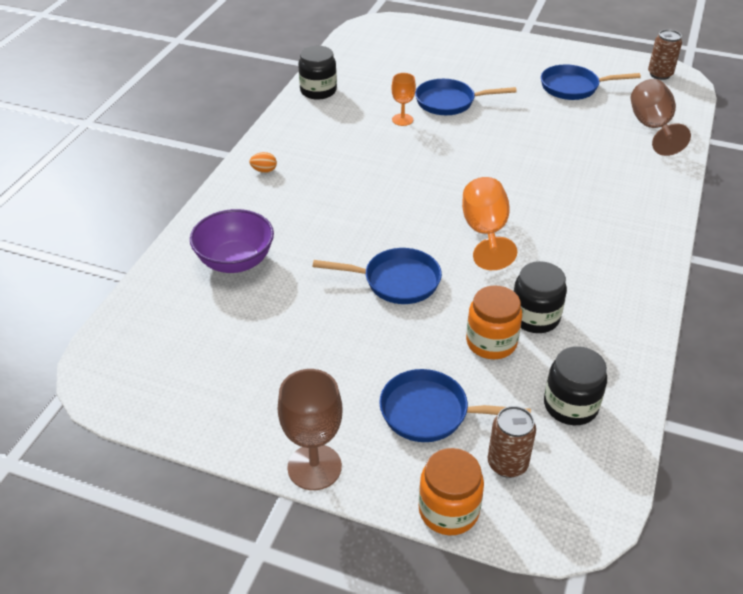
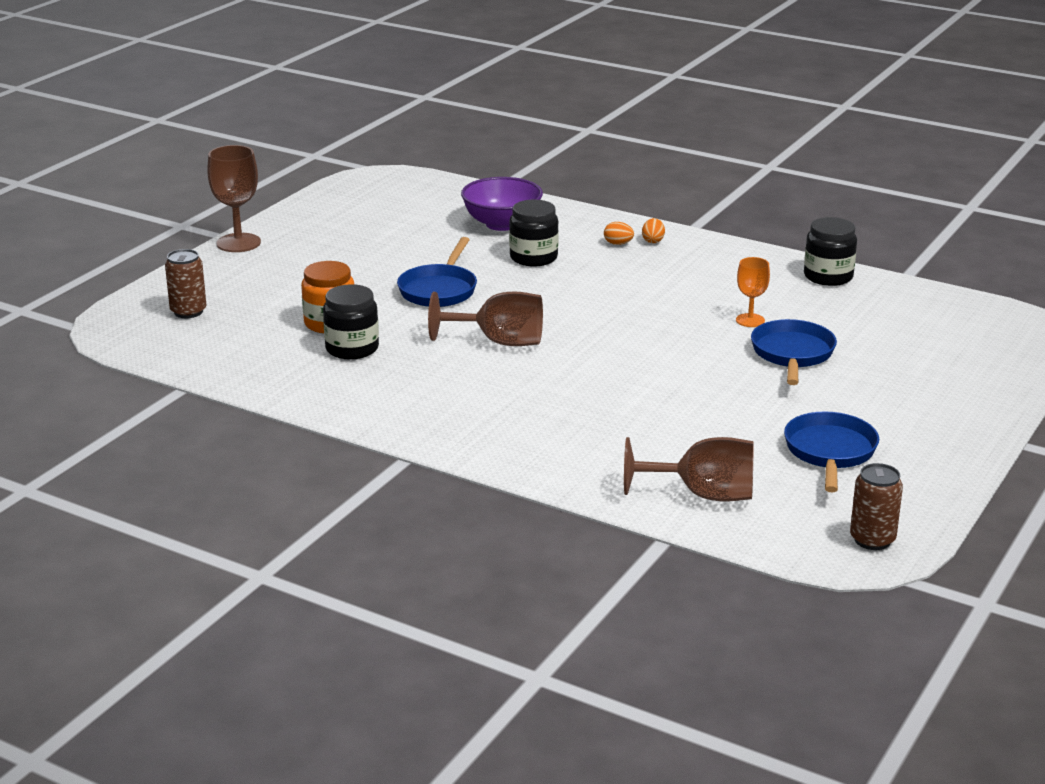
camera: 100 degrees right, 15 degrees down
blue pan [379,369,531,442] -> none
orange jar [419,448,484,535] -> none
orange goblet [462,177,517,270] -> brown goblet [428,292,543,346]
black jar [544,346,607,425] -> black jar moved to [509,199,559,267]
none -> orange egg [604,222,634,245]

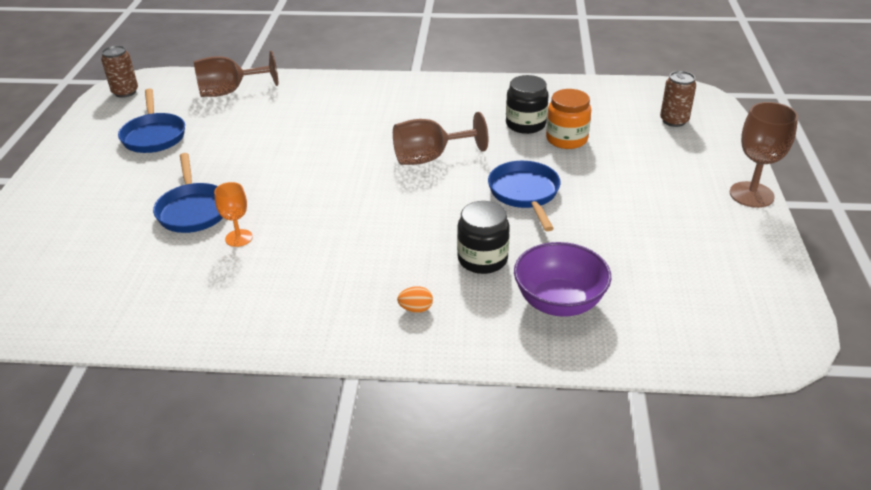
camera: 155 degrees right, 10 degrees up
orange egg [642,218,665,243] -> none
black jar [804,217,857,286] -> none

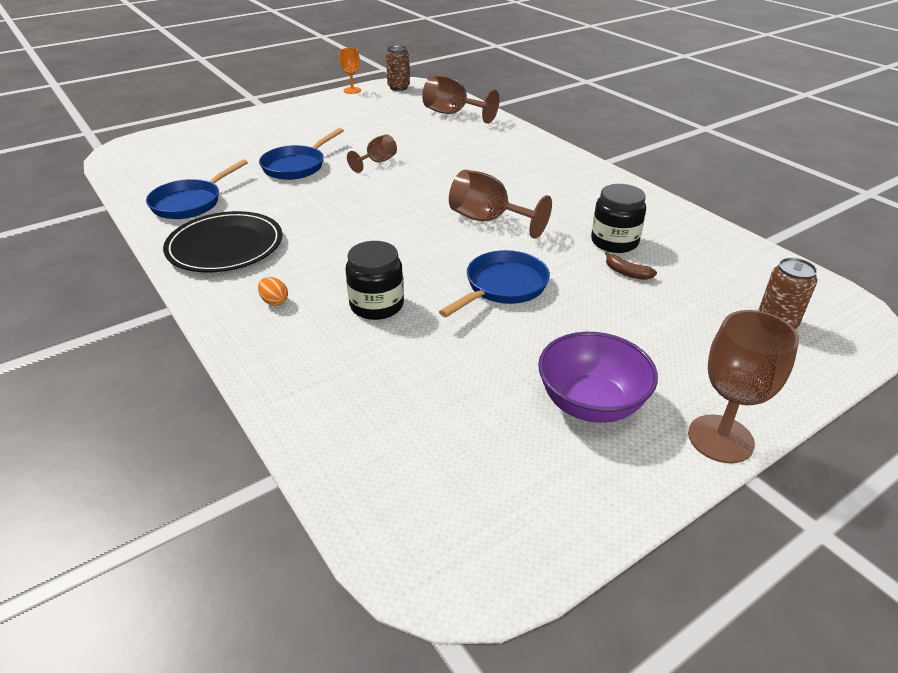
camera: 50 degrees right, 0 degrees up
blue pan [118,88,185,153] -> blue pan moved to [146,159,248,219]
orange goblet [214,182,253,247] -> orange goblet moved to [339,48,361,94]
purple bowl [514,242,611,317] -> purple bowl moved to [538,332,658,423]
orange jar [546,89,591,149] -> brown banana [605,251,657,280]
none -> black plate [163,211,282,272]
none -> brown goblet [347,134,397,173]

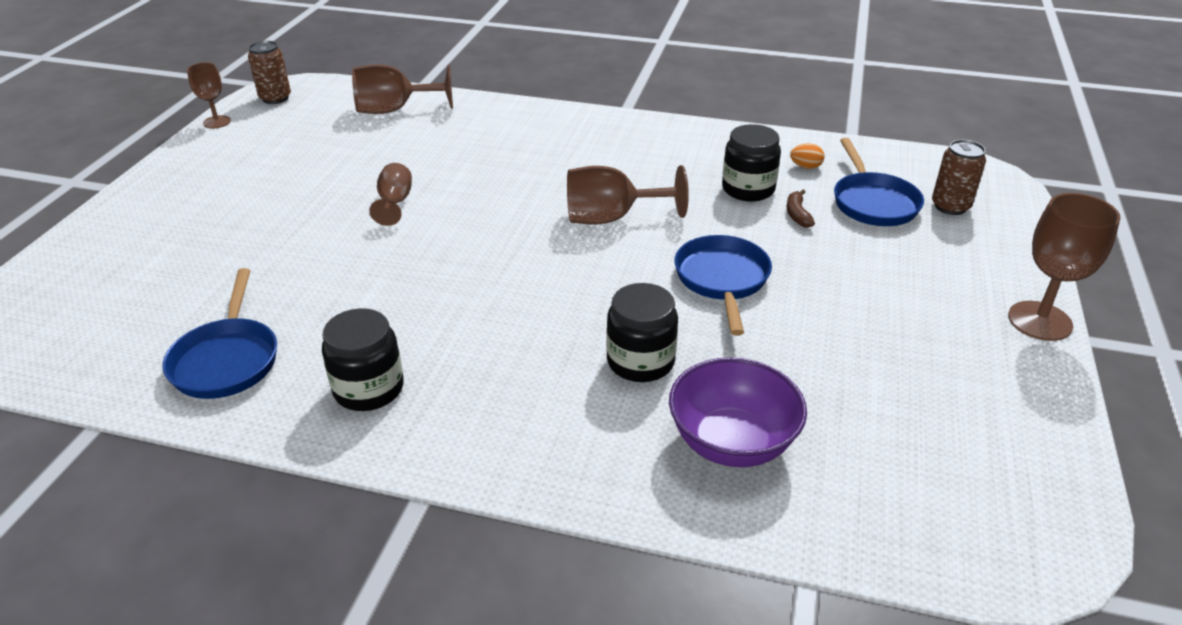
camera: 40 degrees left, 0 degrees up
black plate [163,211,282,272] -> black jar [322,308,404,411]
orange egg [258,277,288,306] -> orange egg moved to [790,143,824,169]
blue pan [259,128,344,180] -> blue pan moved to [834,138,924,226]
orange goblet [339,48,361,94] -> brown goblet [187,62,231,128]
purple bowl [538,332,658,423] -> purple bowl moved to [669,357,807,467]
brown banana [605,251,657,280] -> brown banana turned 90 degrees clockwise [787,189,815,228]

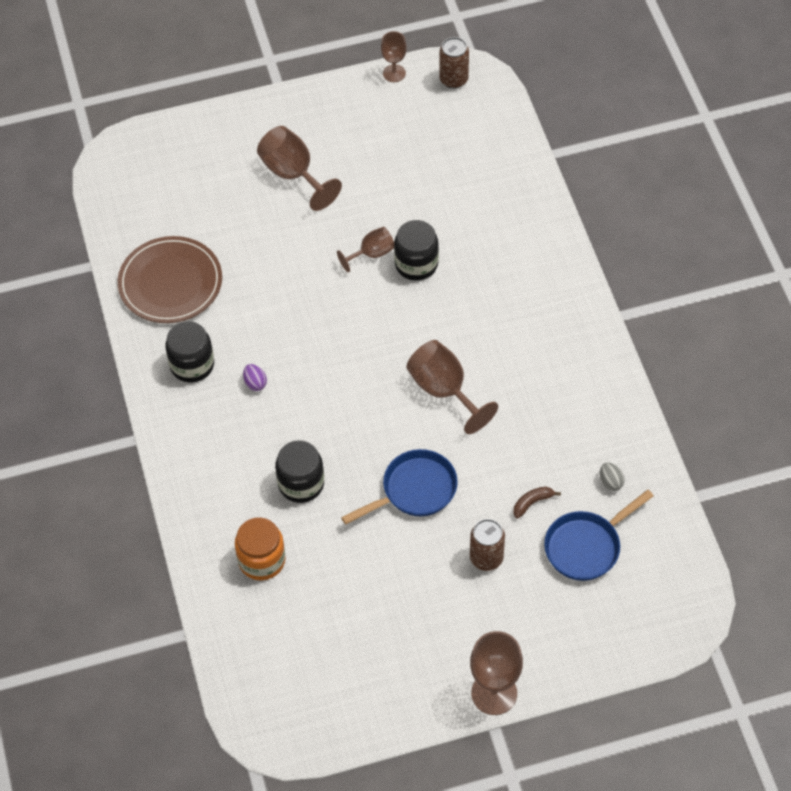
camera: 60 degrees right, 20 degrees up
blue pan [162,268,277,399] -> brown plate [118,236,222,323]
brown goblet [352,64,453,114] -> brown goblet moved to [257,126,342,211]
purple bowl [669,357,807,467] -> orange jar [235,517,286,580]
black jar [722,124,781,202] -> black jar moved to [394,220,439,281]
orange egg [790,143,824,169] -> grey egg [600,462,625,491]
brown can [932,140,986,215] -> brown can moved to [470,519,505,571]
none -> purple egg [243,364,267,391]

